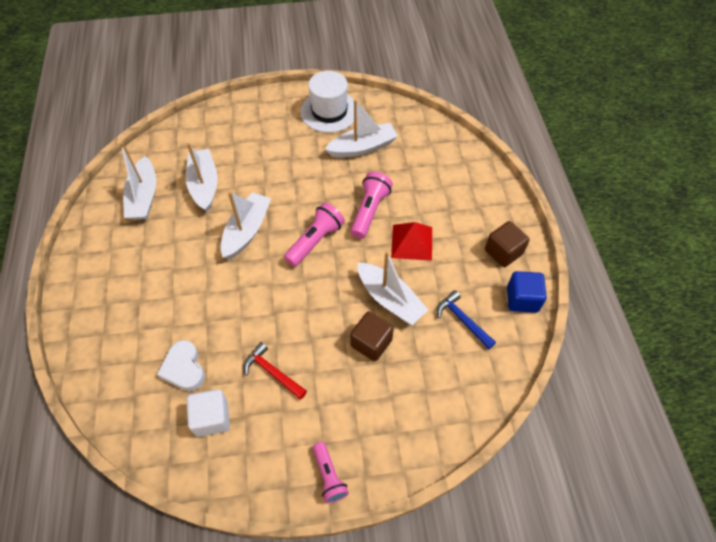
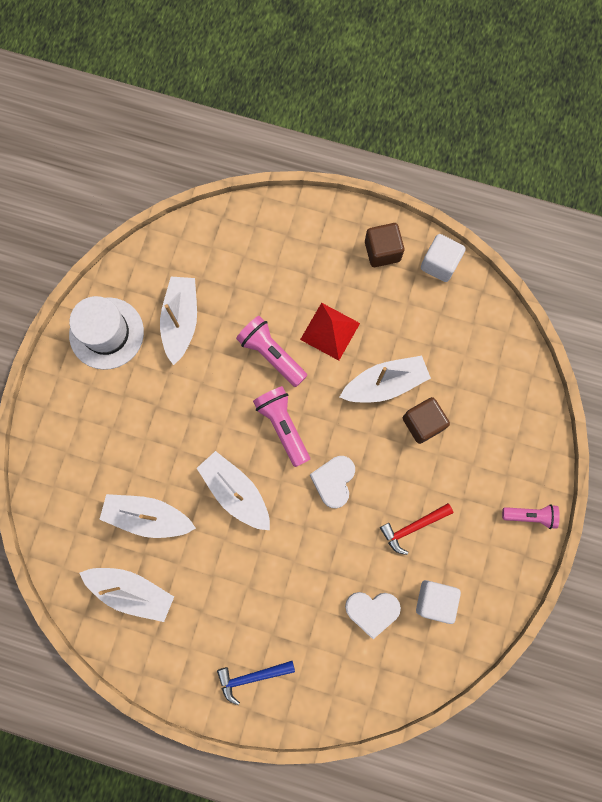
camera: 65 degrees left, 20 degrees up
blue hammer [437,290,496,349] -> blue hammer moved to [217,661,295,705]
blue cube [507,271,547,313] -> white cube [421,234,466,282]
none -> white heart [310,456,355,508]

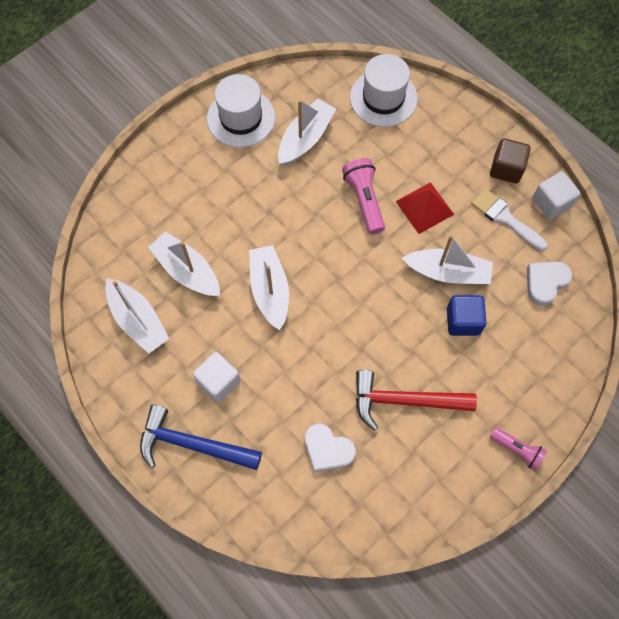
camera: 30 degrees right, 10 degrees down
blue hammer [217,661,295,705] -> blue hammer [140,404,262,470], size x1.63
pink flashlight [253,386,310,467] -> none
white heart [310,456,355,508] -> white heart moved to [527,262,572,306]
red hammer [380,503,453,555] -> red hammer [356,370,477,431], size x1.63
brown cube [403,397,450,444] -> blue cube [447,295,486,336]
white cube [416,580,461,624] -> white cube moved to [193,352,241,403]
none -> white hat [350,54,418,127]
none -> white brush [471,188,548,251]

